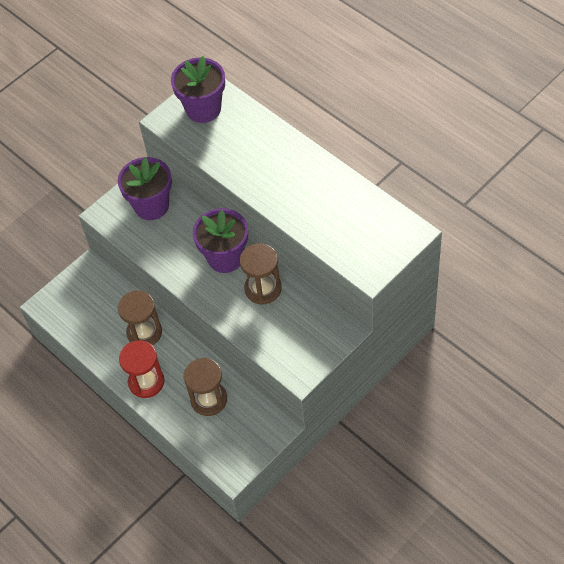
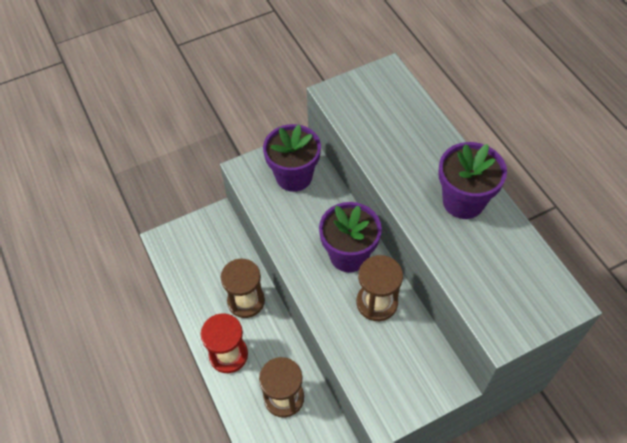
camera: 15 degrees right, 0 degrees up
purple flower pot [171,56,225,123] -> purple flower pot moved to [438,142,507,219]

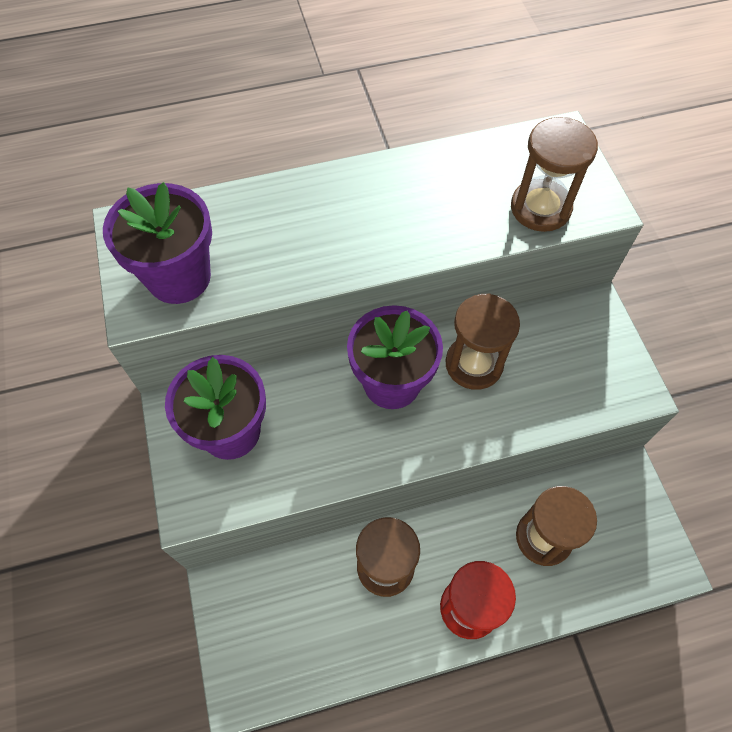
camera: 80 degrees left, 5 degrees up
purple flower pot [438,142,507,219] -> purple flower pot moved to [103,182,212,304]
none -> brown hourglass [511,117,598,232]

